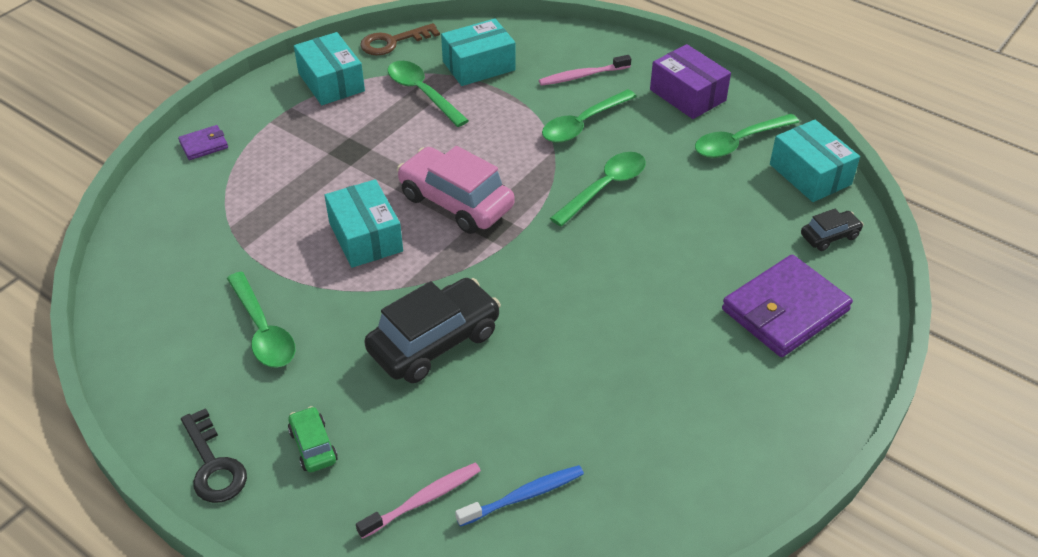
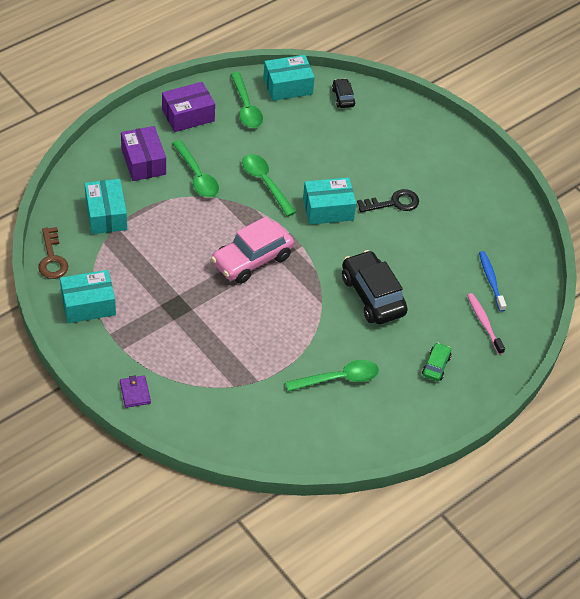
camera: 80 degrees left, 5 degrees up
black key [181,408,247,503] -> black key moved to [357,189,419,212]
green car [288,406,338,472] -> green car turned 120 degrees clockwise [422,342,452,381]
turquoise box [324,179,403,268] -> turquoise box moved to [303,177,356,225]
green spoon [388,61,469,127] -> none
pink toothbrush [539,55,631,86] -> purple box [121,126,166,181]
purple wallet [722,255,853,357] -> none

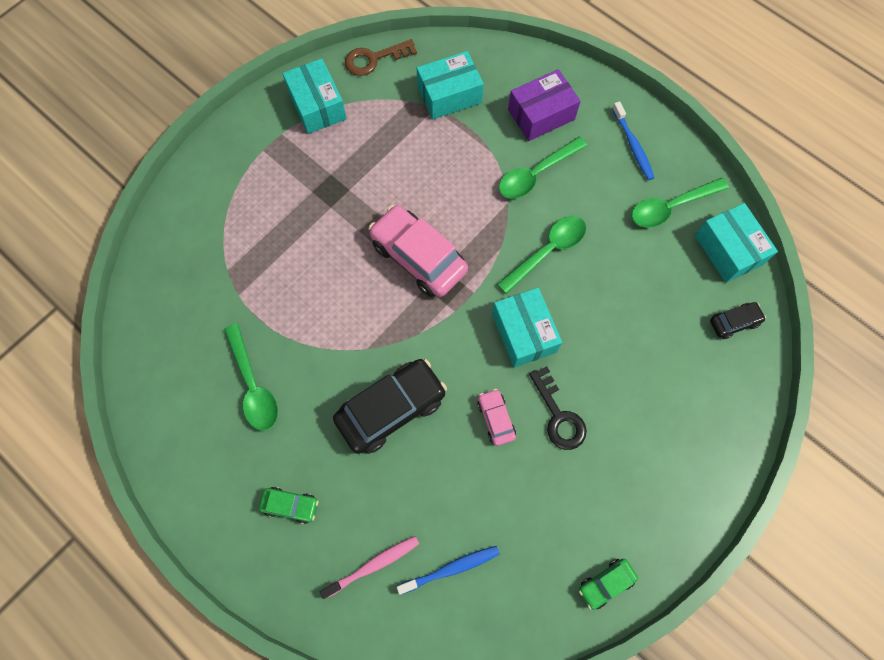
camera: 85 degrees right, 20 degrees up
purple wallet [120,375,151,408] -> none
purple box [162,82,215,132] -> blue toothbrush [612,101,655,180]
none -> pink car [477,389,516,446]
none -> green car [579,559,638,610]

